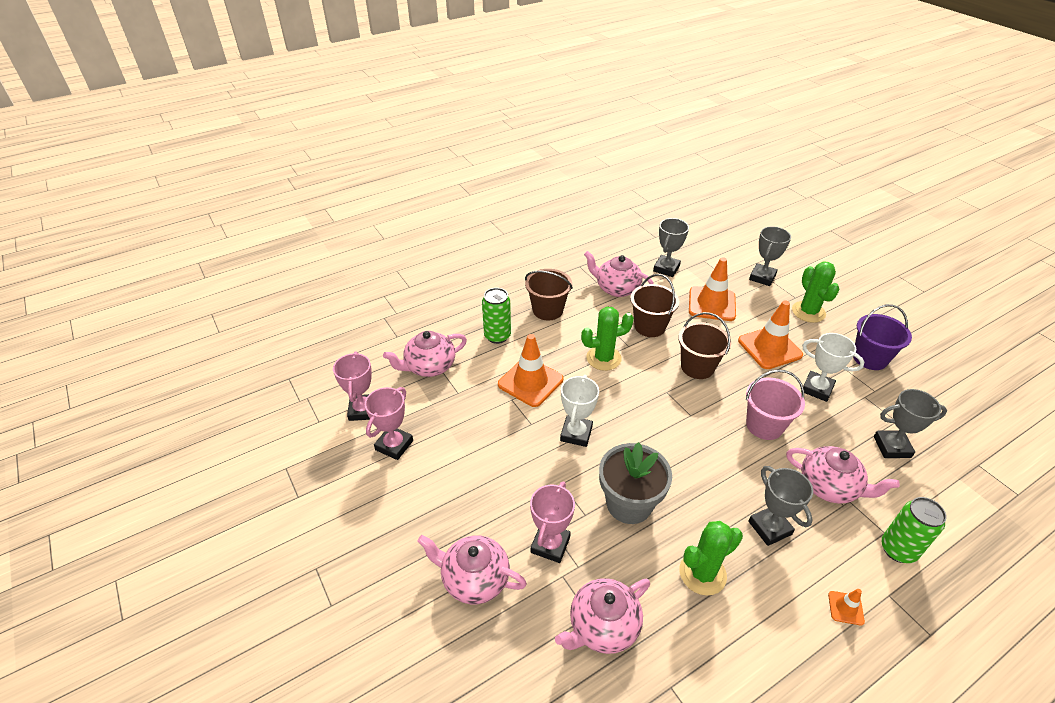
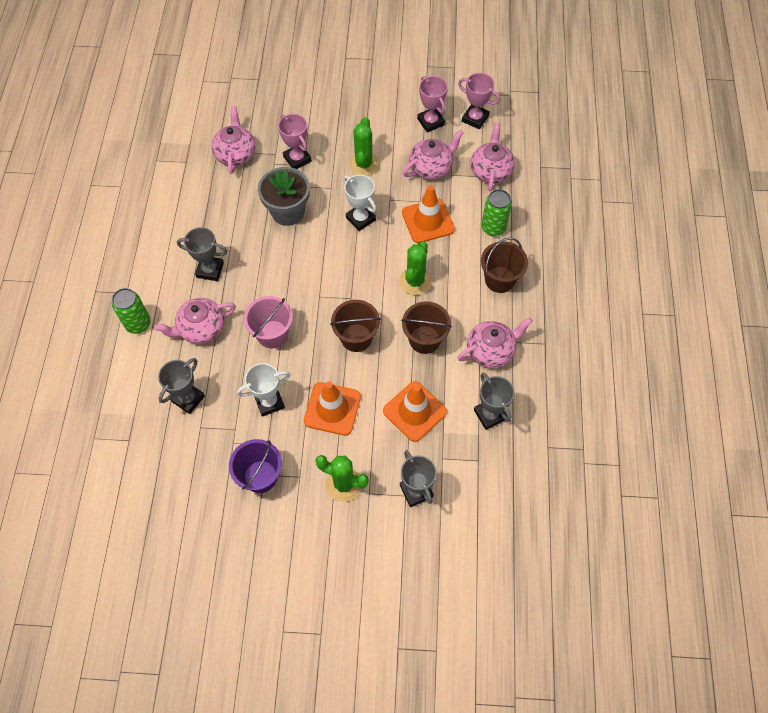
camera: 125 degrees right, 20 degrees up
pink teapot [417,535,527,604] -> pink teapot moved to [403,130,463,180]
green cactus [679,521,743,596] -> green cactus moved to [349,117,379,176]
orange traffic cone [828,589,865,625] -> none

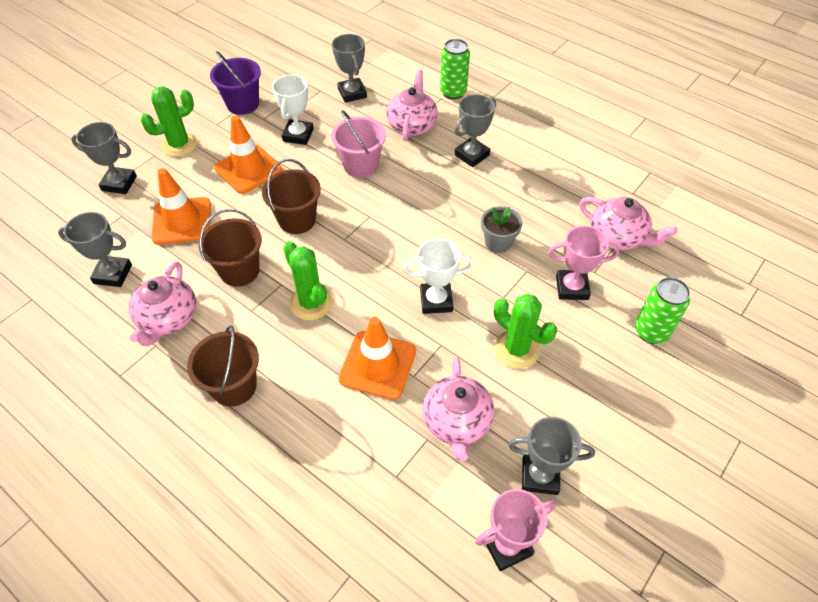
camera: 125 degrees right, 10 degrees down
grey flower pot [258,167,310,226] -> grey flower pot [481,206,522,253], size x0.61
pink trophy [417,76,448,133] -> grey trophy [508,417,595,495]
pink teapot [471,123,515,191] -> none
green can [481,189,512,236] -> green can moved to [635,277,690,344]

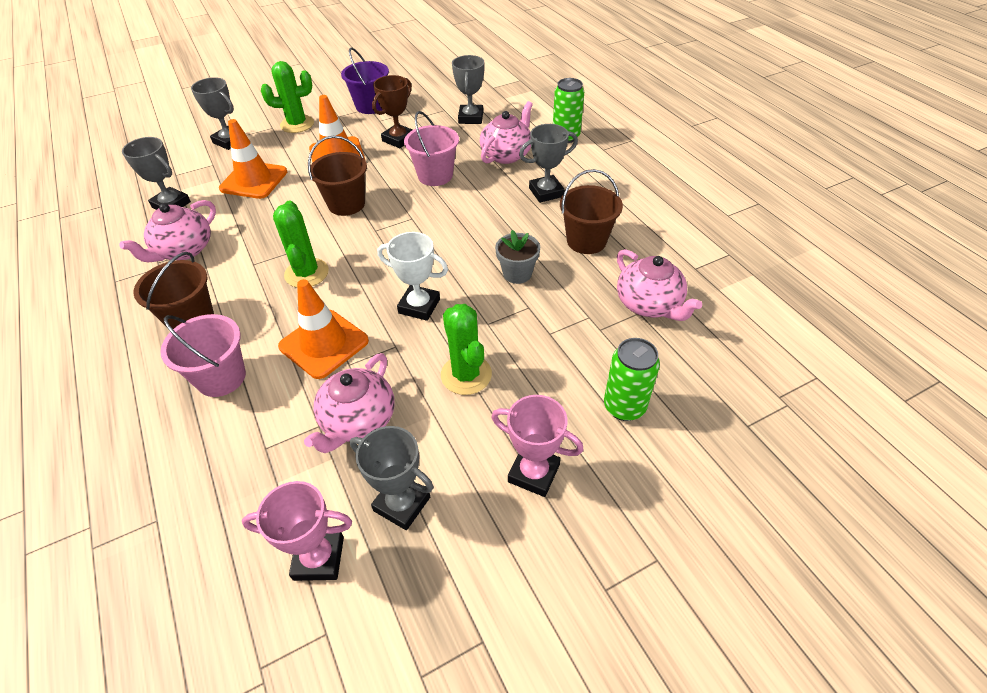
camera: 25 degrees right, 5 degrees down
brown bucket [199,209,262,287] -> brown bucket moved to [560,169,623,254]
white trophy [272,75,314,145] -> brown trophy [372,75,413,148]
pink trophy [548,226,619,300] -> pink trophy moved to [492,395,584,497]
none -> pink bucket [160,314,246,397]

